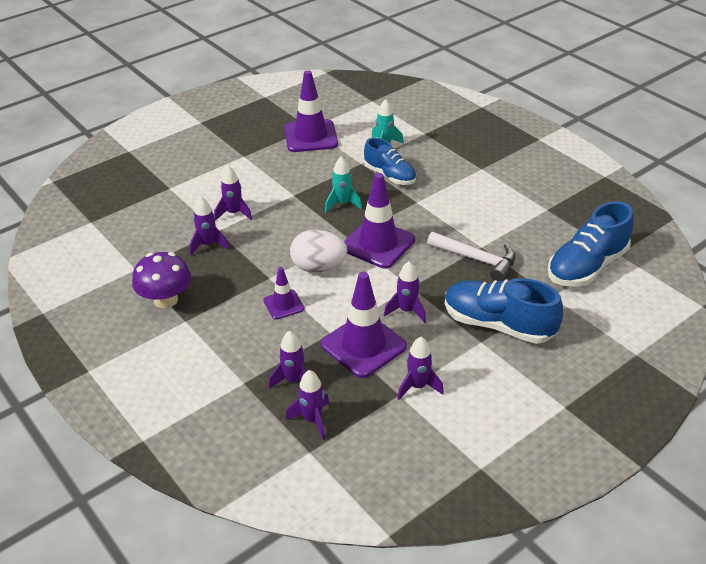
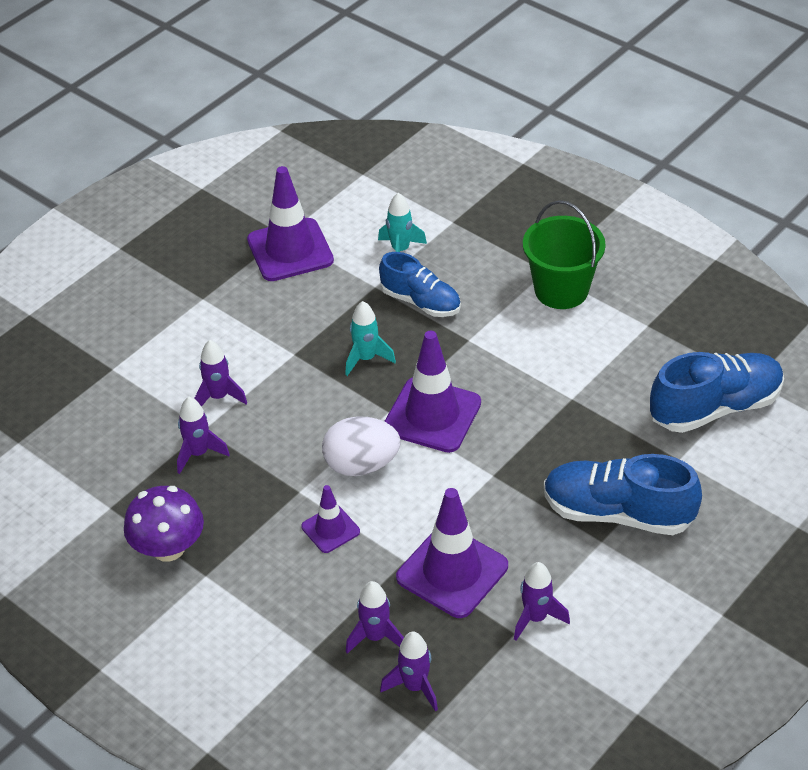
camera: 10 degrees left, 5 degrees up
purple rocket [384,261,426,323] -> none
white hammer [427,232,515,281] -> none
blue shoe [548,201,633,287] -> blue shoe turned 150 degrees counterclockwise [650,352,784,433]
none -> green bucket [523,200,606,309]

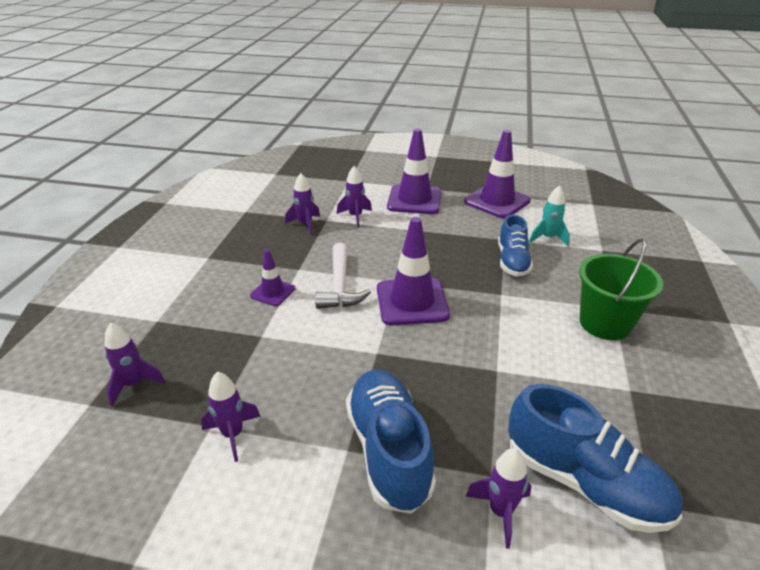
camera: 60 degrees right, 10 degrees down
purple mushroom [124,486,204,562] -> none
white egg [322,416,401,476] -> white hammer [315,243,371,309]
turquoise rocket [345,301,396,376] -> none
purple rocket [346,581,404,654] -> purple rocket moved to [466,448,531,549]
purple traffic cone [396,488,508,618] -> purple traffic cone moved to [387,129,442,214]

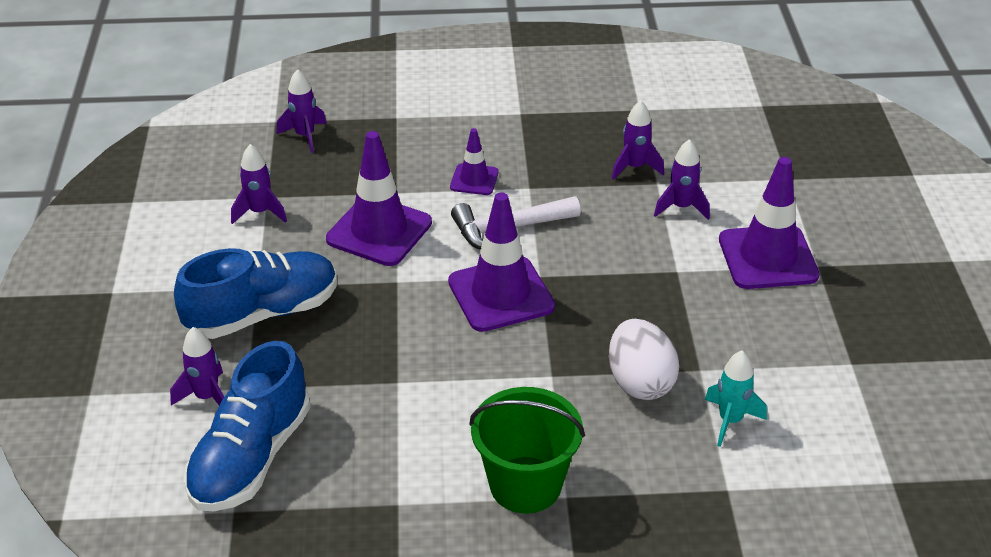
camera: 75 degrees right, 5 degrees up
purple traffic cone [464,130,531,218] -> purple traffic cone moved to [326,131,432,266]
blue shoe [498,214,533,277] -> white egg [609,319,679,400]

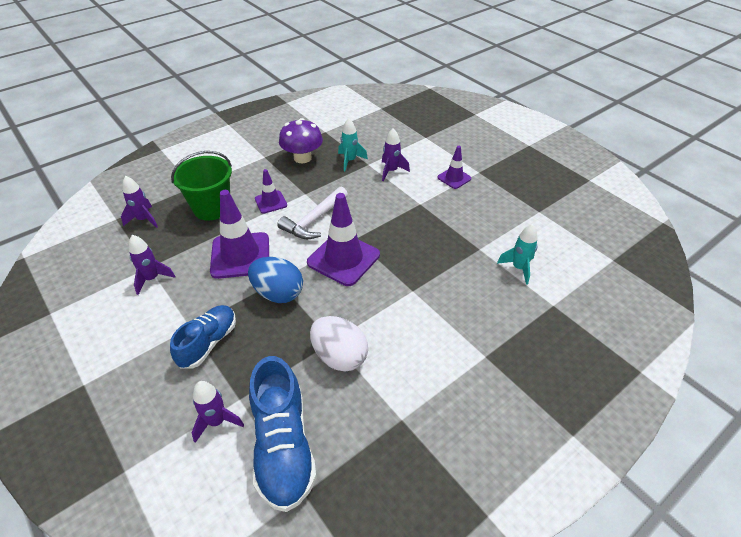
camera: 35 degrees left, 5 degrees up
blue shoe [174,248,337,339] -> blue shoe [170,305,236,369], size x0.66
green bucket [469,387,585,514] -> green bucket moved to [171,151,232,220]
white egg [609,319,679,400] -> white egg moved to [310,316,368,371]
purple rocket [612,100,664,180] -> turquoise rocket [338,118,368,171]
purple traffic cone [719,157,820,289] -> purple traffic cone [437,146,472,189], size x0.54
none -> blue egg [248,257,303,303]
none -> purple mushroom [279,118,323,163]

